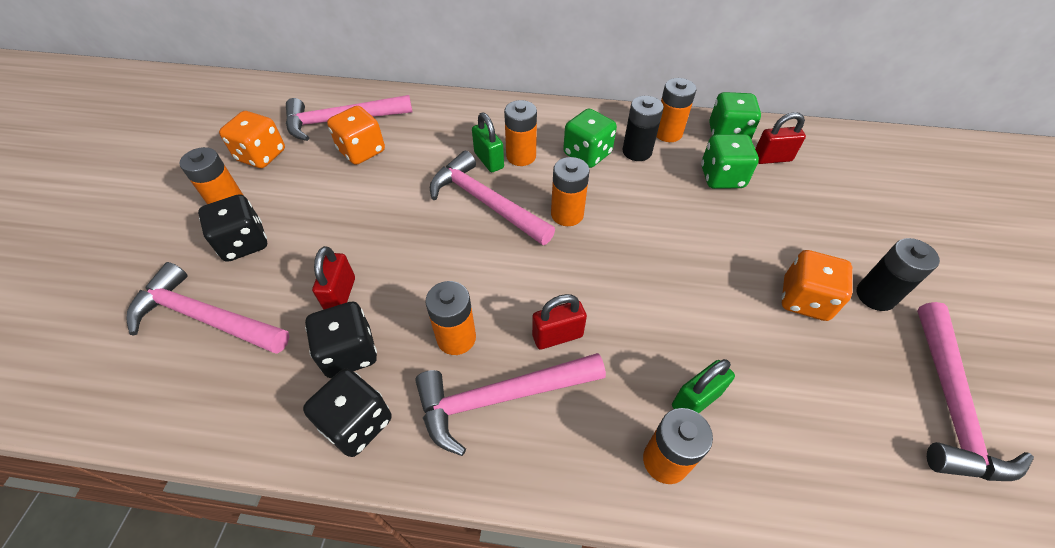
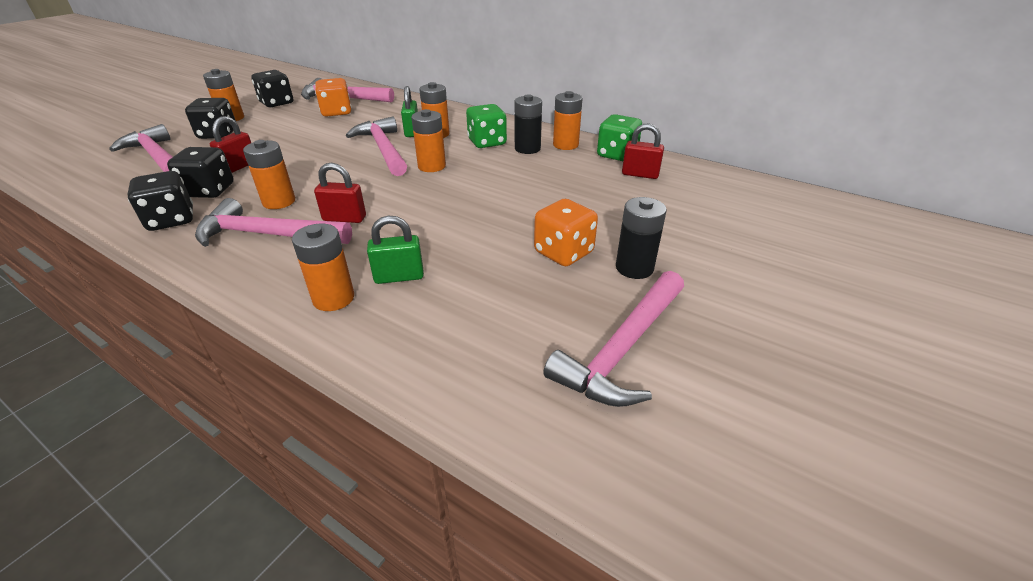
camera: 25 degrees right, 15 degrees down
orange dice [219,111,285,168] -> black dice [251,70,293,108]
green dice [701,134,759,189] -> none

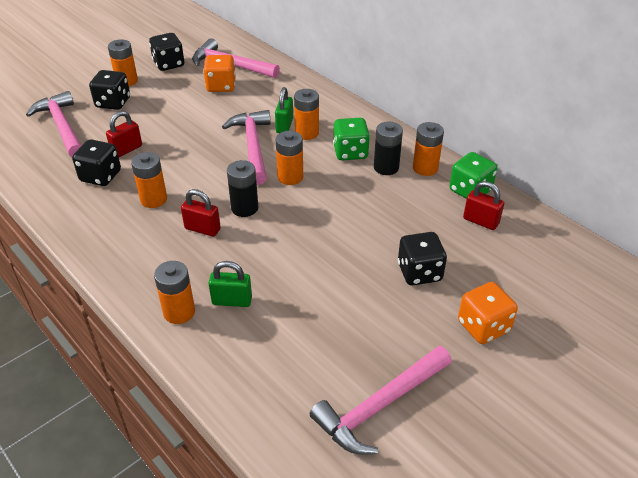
camera: 15 degrees right, 5 degrees up
black dice [127,171,193,231] -> black dice moved to [398,232,447,285]
pink hammer [195,198,352,247] -> none
orange dice [534,199,598,267] -> orange dice moved to [458,282,518,344]
black battery [616,197,667,279] -> black battery moved to [227,160,258,217]

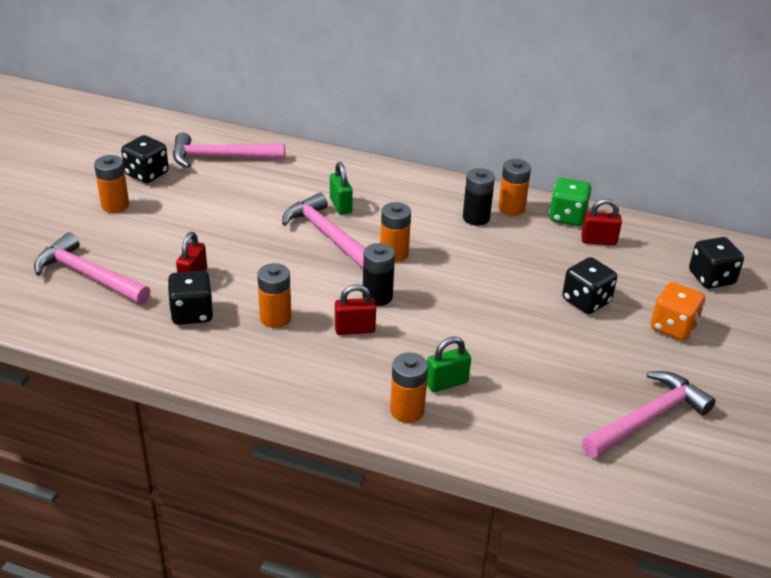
camera: 30 degrees left, 5 degrees down
black dice [89,70,130,110] -> black dice moved to [689,237,744,289]
orange dice [203,55,236,92] -> none
orange battery [294,89,319,140] -> none
pink hammer [310,346,452,455] -> pink hammer turned 150 degrees counterclockwise [582,371,716,458]
green dice [333,118,370,161] -> none

